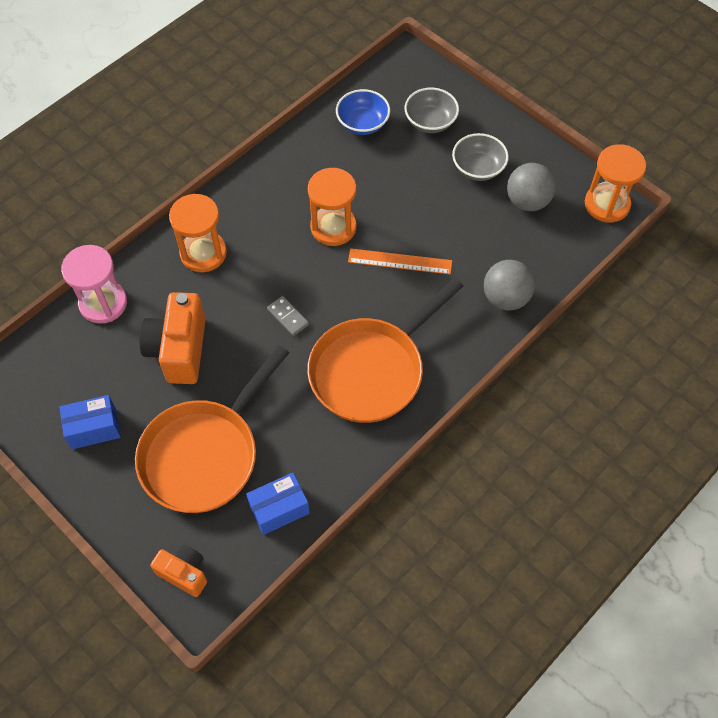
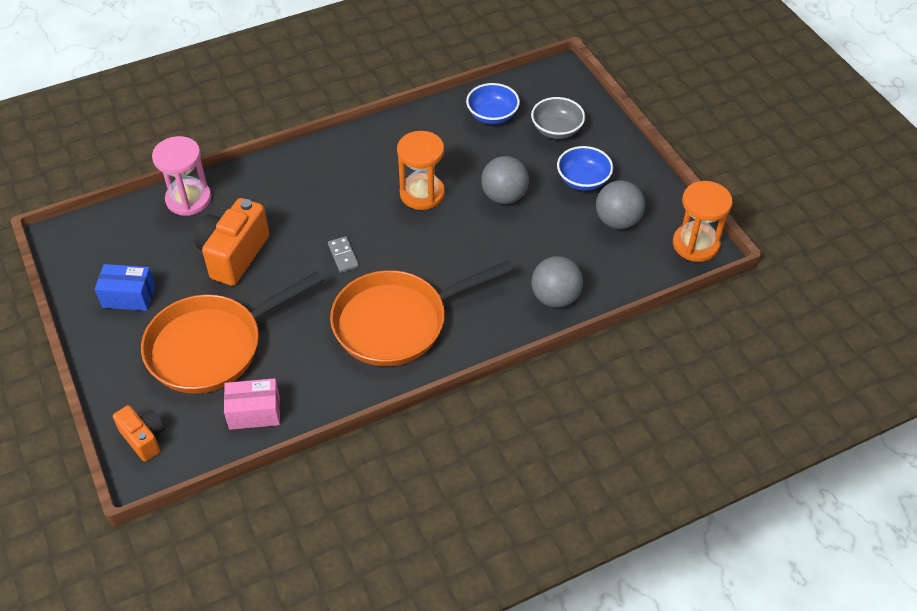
camera: 20 degrees right, 10 degrees down
orange hourglass [169,194,227,272] -> none
blue box [246,473,310,535] -> pink box [224,378,280,430]
orange ruler [348,248,452,274] -> none
grey bowl [452,133,509,181] -> blue bowl [557,146,613,191]
none -> grey ball [481,156,529,204]

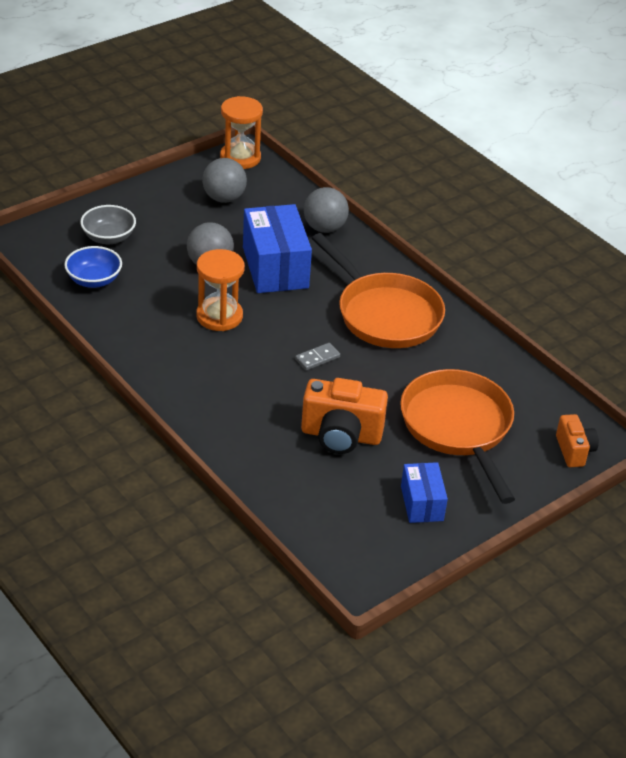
camera: 105 degrees left, 10 degrees down
orange camera [113,405,165,462] -> orange camera turned 135 degrees clockwise [556,414,599,467]
orange pan [141,271,324,394] -> orange pan turned 150 degrees counterclockwise [400,369,515,504]
pink hourglass [152,136,211,216] -> none
pink box [224,378,280,430] -> none
blue bowl [557,146,613,191] -> none
none -> blue box [243,204,312,293]

